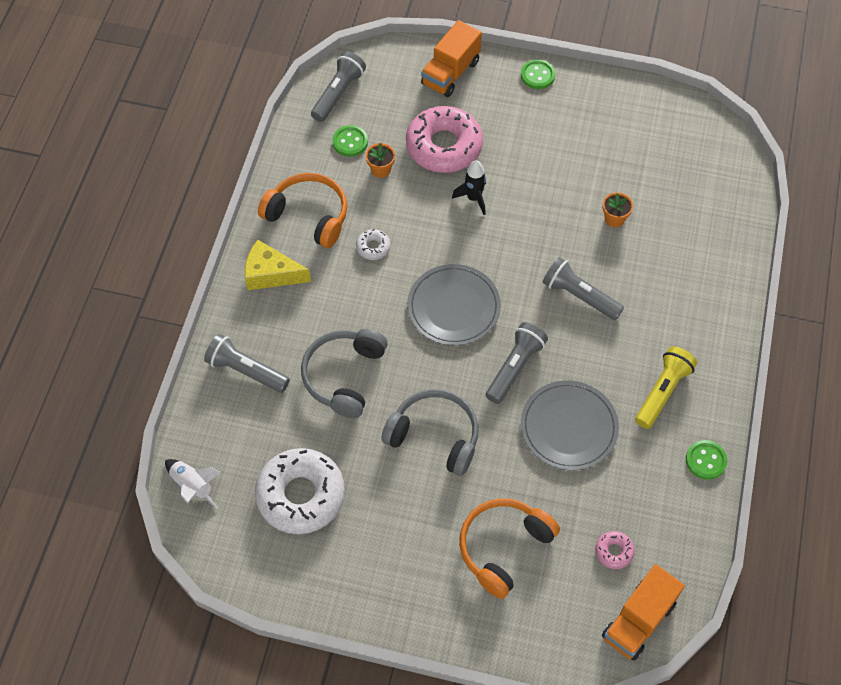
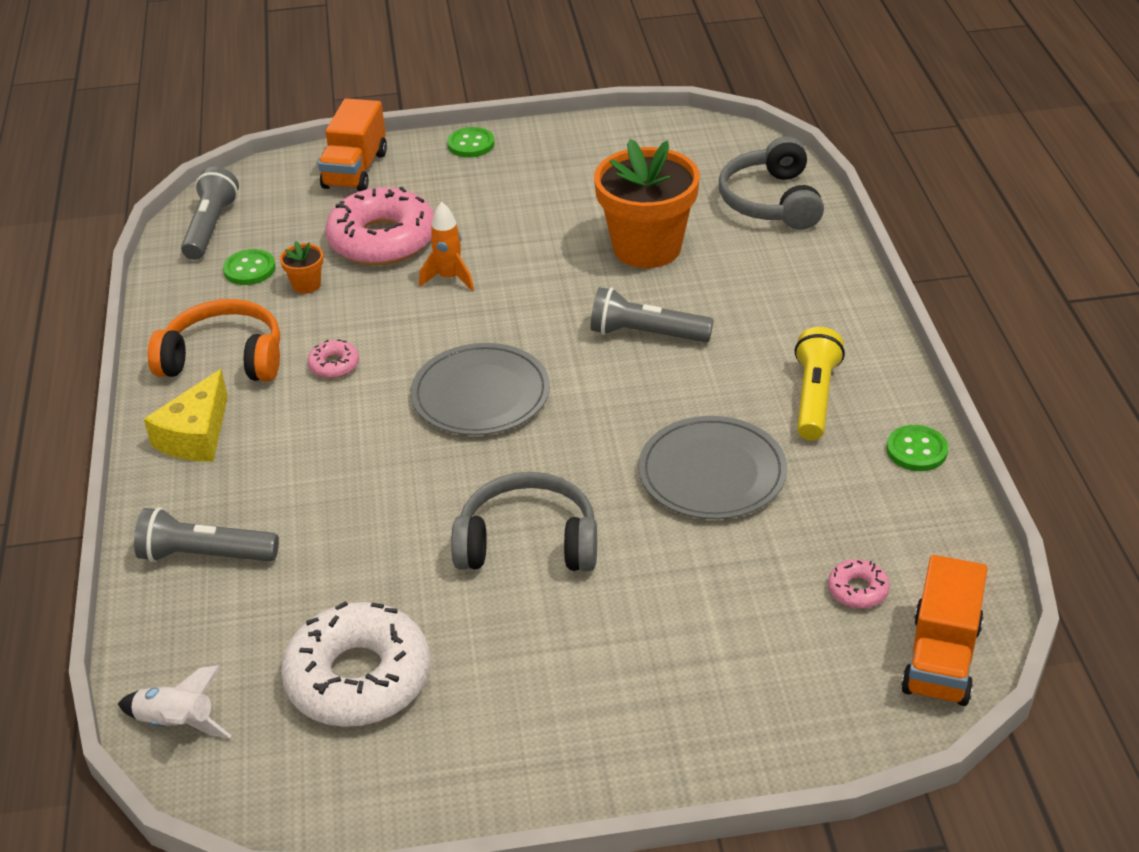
camera: 20 degrees left, 20 degrees down
yellow cheese [245,240,311,290] -> yellow cheese turned 60 degrees counterclockwise [144,369,228,462]
grey headphones [301,329,388,418] -> grey headphones moved to [719,136,824,230]
white donut [356,229,390,260] -> pink donut [307,340,359,378]
black rocket [452,160,486,215] -> orange rocket [419,202,474,291]
orange headphones [459,498,560,599] -> none
grey flashlight [486,322,548,404] -> none
orange flower pot [603,192,633,227] -> orange flower pot [594,139,700,268], size x2.44

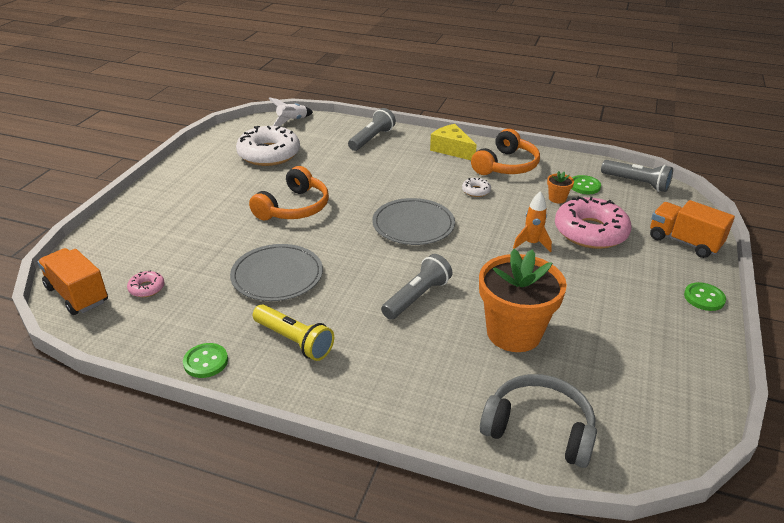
camera: 115 degrees right, 5 degrees down
pink donut [307,340,359,378] -> white donut [462,178,491,197]
grey headphones [451,472,597,571] -> orange headphones [249,166,329,221]

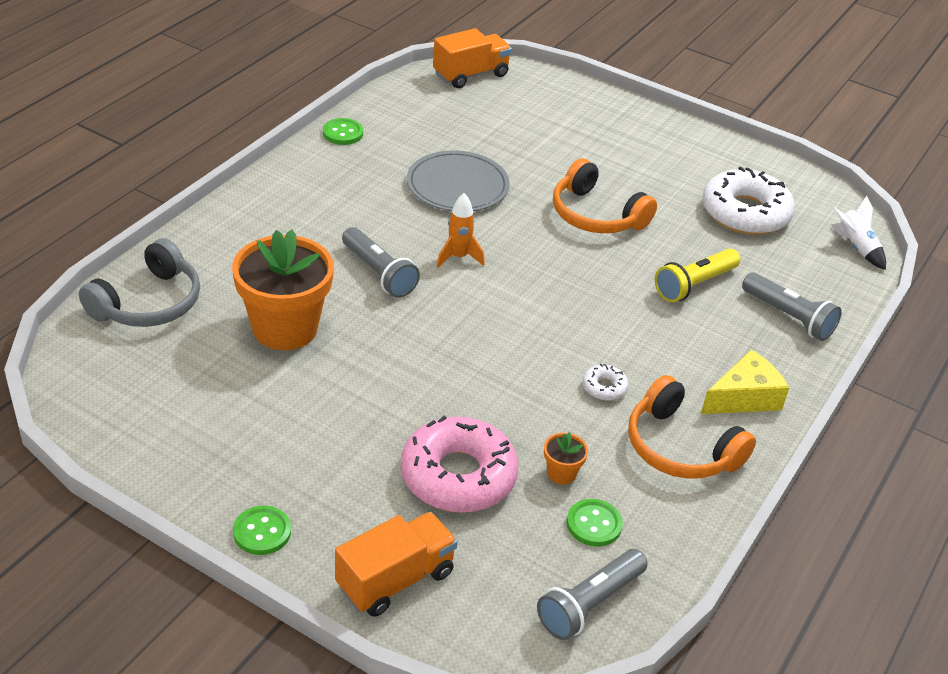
camera: 100 degrees right, 5 degrees up
pink donut [127,270,165,297] -> none
yellow flashlight [253,304,334,361] -> yellow flashlight moved to [655,248,740,302]
grey plate [372,198,455,245] -> none
orange rocket [513,191,552,252] -> orange rocket moved to [436,193,485,268]

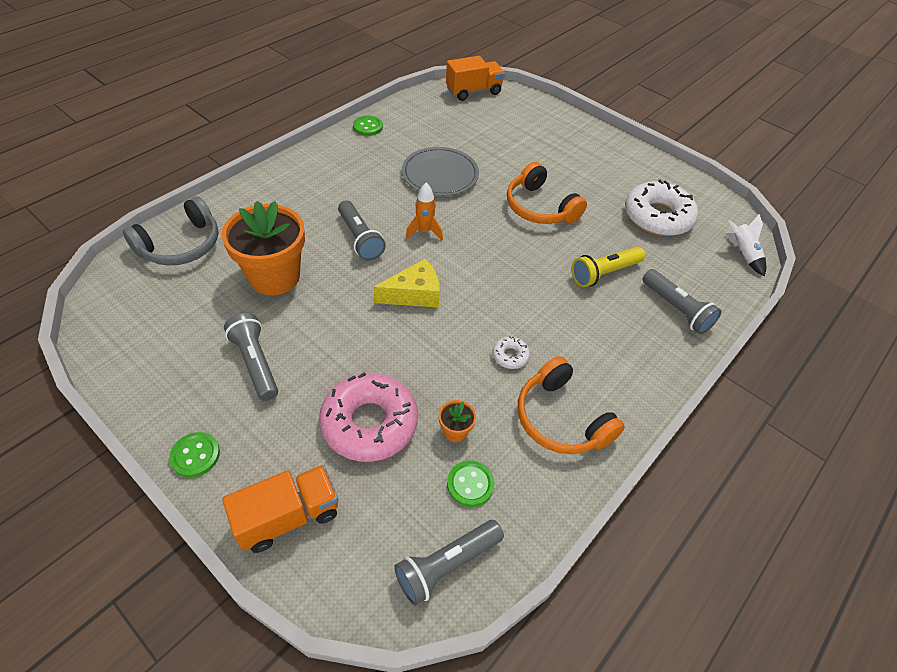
camera: 10 degrees right, 10 degrees up
yellow cheese [701,350,789,414] -> yellow cheese moved to [373,258,440,308]
none -> grey flashlight [224,313,278,401]

